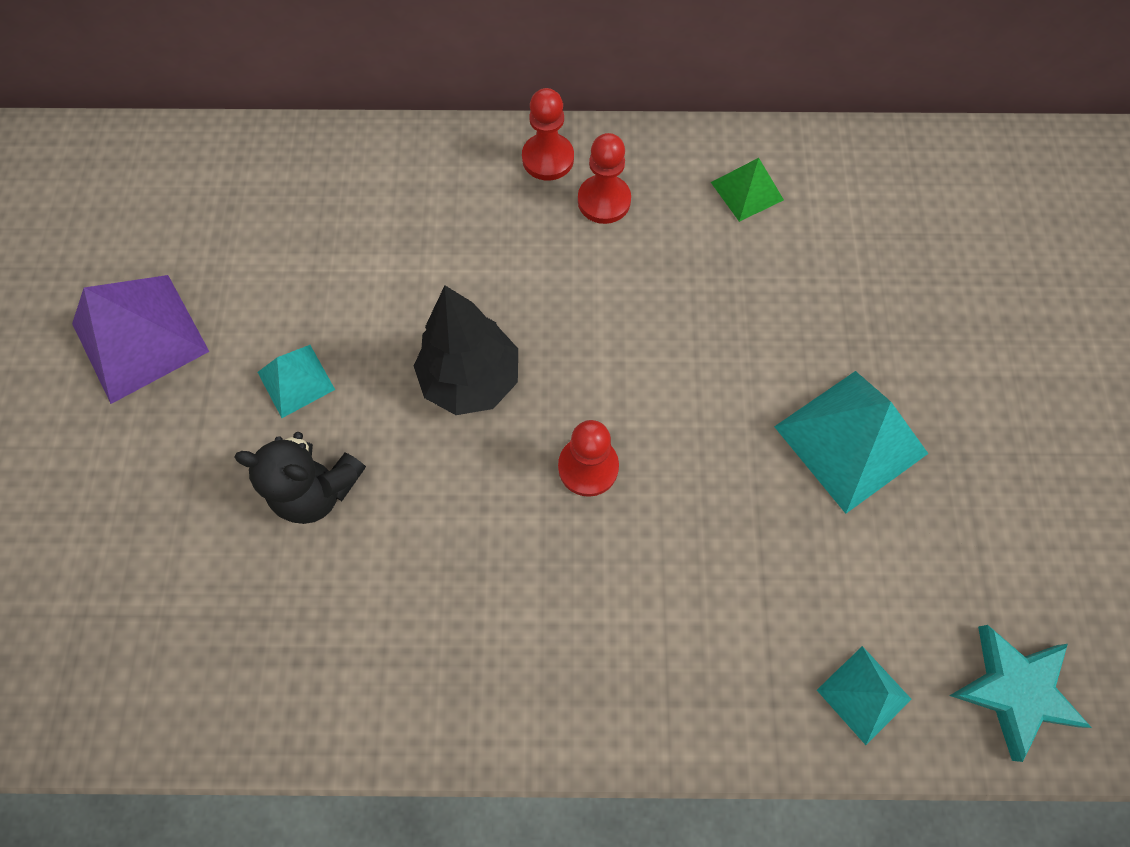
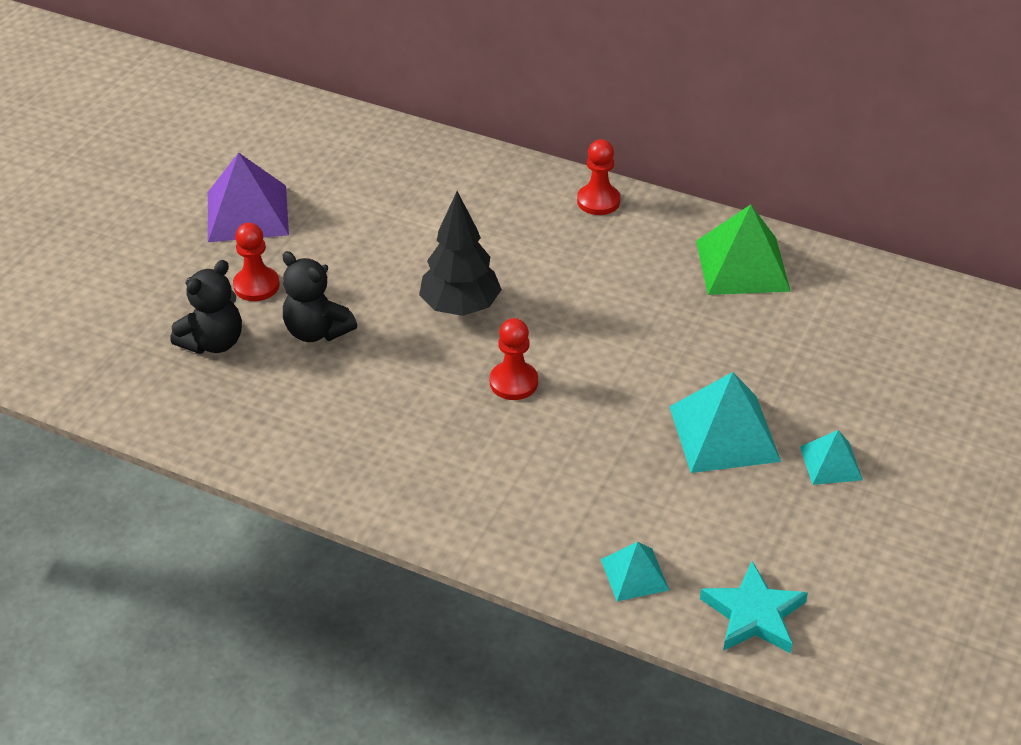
camera: 25 degrees right, 25 degrees down
turquoise pyramid [258,345,335,418] -> turquoise pyramid moved to [800,430,863,485]
red pawn [578,133,631,224] -> red pawn moved to [233,223,280,301]
green pyramid [711,158,784,222] -> green pyramid [696,205,791,295], size x1.81
none -> black teddy bear [170,260,242,354]

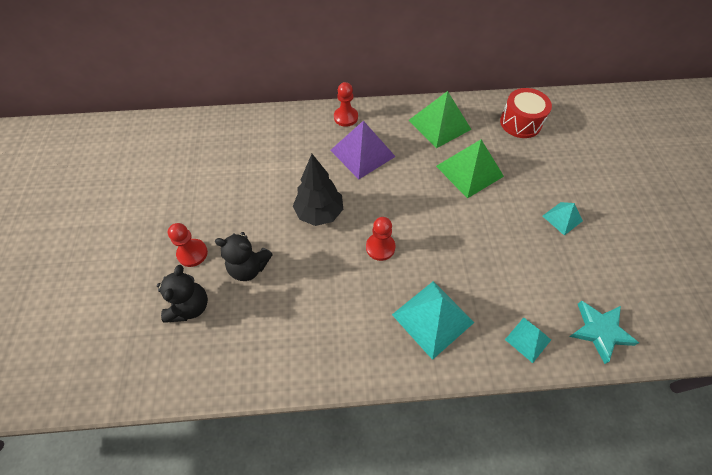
camera: 30 degrees left, 15 degrees up
purple pyramid [208,153,289,242] -> purple pyramid moved to [330,121,396,179]
turquoise pyramid [669,372,781,473] -> turquoise pyramid moved to [392,281,475,360]
none -> green pyramid [436,140,504,198]
none -> red drum [500,88,552,138]

